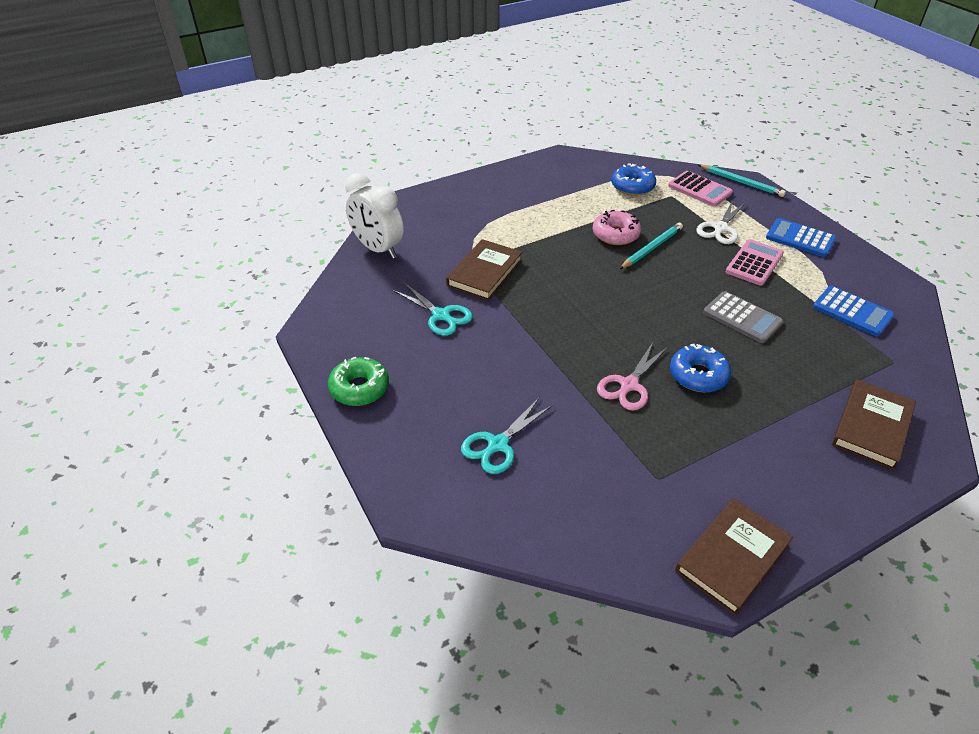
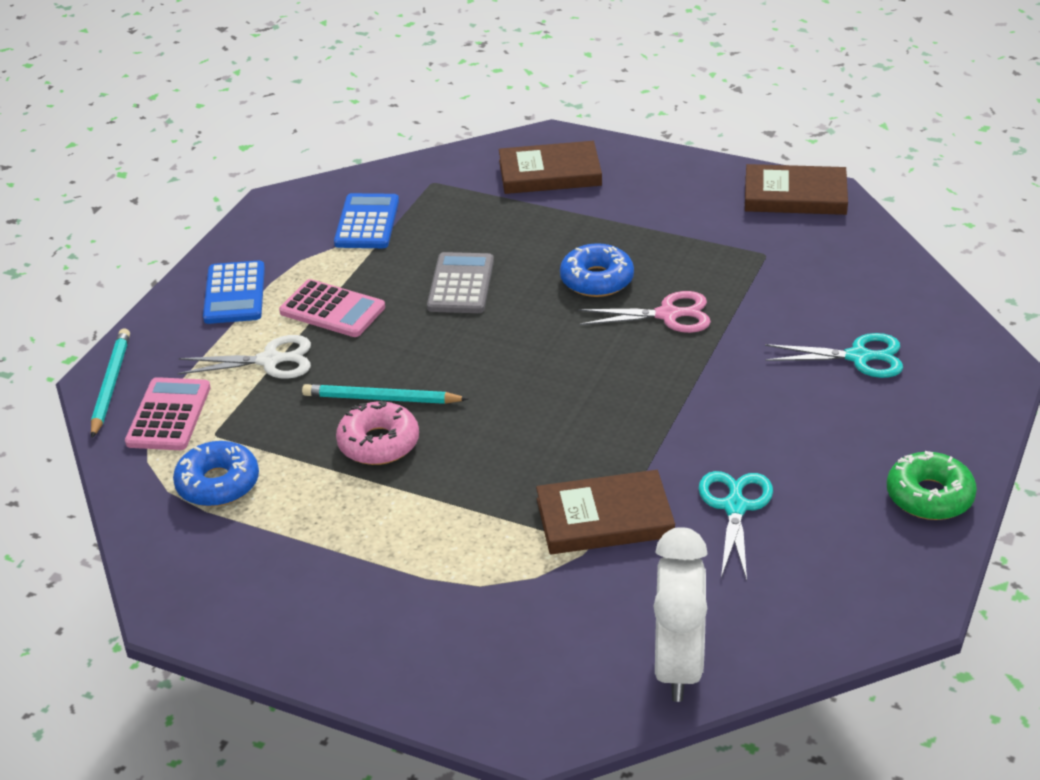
camera: 125 degrees left, 5 degrees down
pink calculator [726,239,784,286] -> pink calculator turned 150 degrees counterclockwise [279,279,385,337]

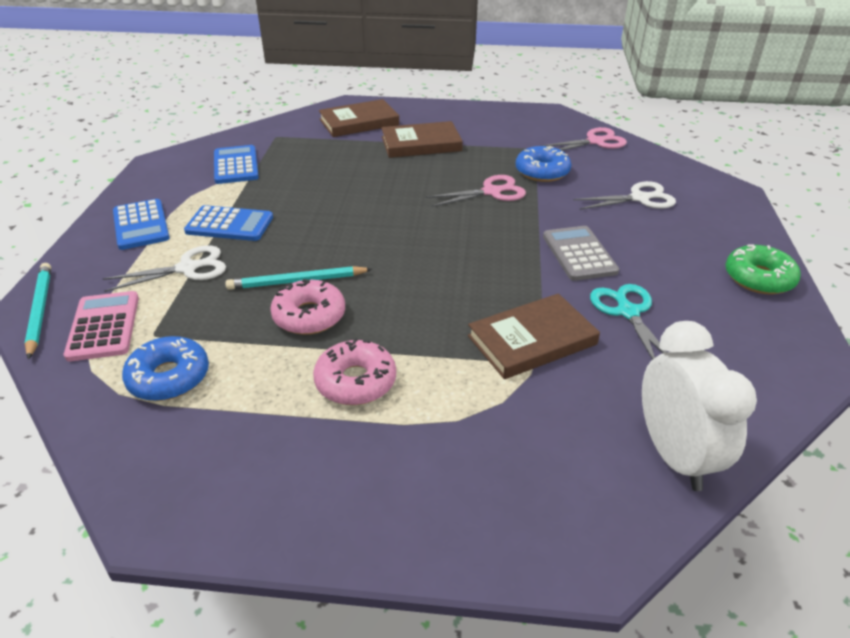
camera: 20 degrees left, 0 degrees up
pink calculator [279,279,385,337] -> blue calculator [184,205,273,241]
grey calculator [427,252,494,313] -> grey calculator moved to [543,226,619,281]
blue donut [560,243,634,297] -> blue donut moved to [516,146,571,182]
brown book [745,164,848,215] -> brown book moved to [381,121,463,158]
turquoise scissors [765,333,903,378] -> white scissors [573,181,676,210]
none -> pink donut [313,338,396,405]
none -> pink scissors [541,127,627,151]

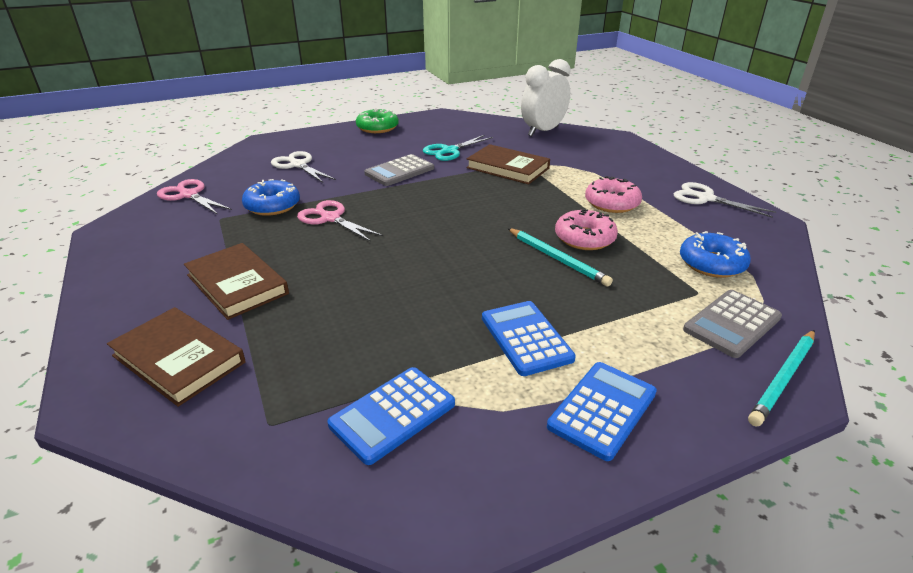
camera: 120 degrees left, 5 degrees down
pink calculator [64,291,139,361] -> grey calculator [683,290,782,358]
white scissors [103,245,226,292] -> white scissors moved to [674,182,776,218]

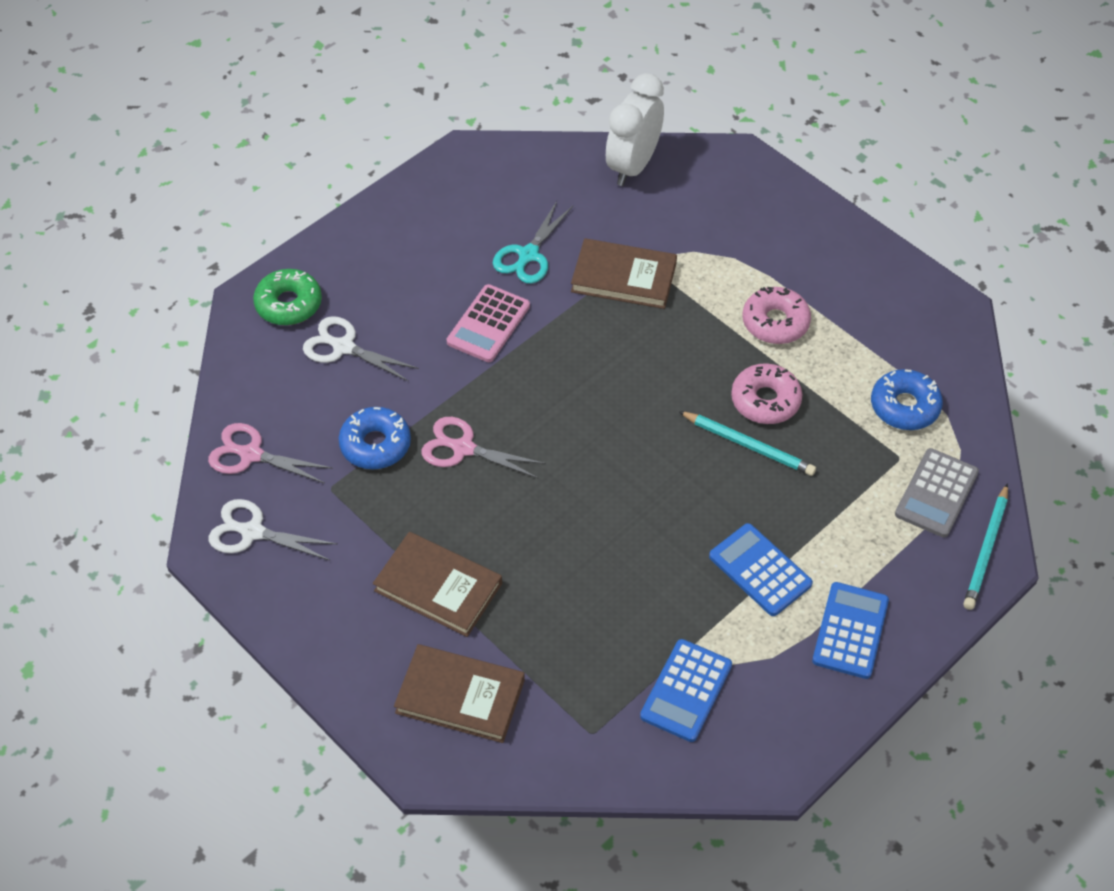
camera: 20 degrees left, 20 degrees up
green donut [356,108,399,133] -> green donut moved to [253,269,322,325]
grey calculator [364,154,434,186] -> pink calculator [447,284,530,362]
white scissors [674,182,776,218] -> white scissors moved to [209,499,337,561]

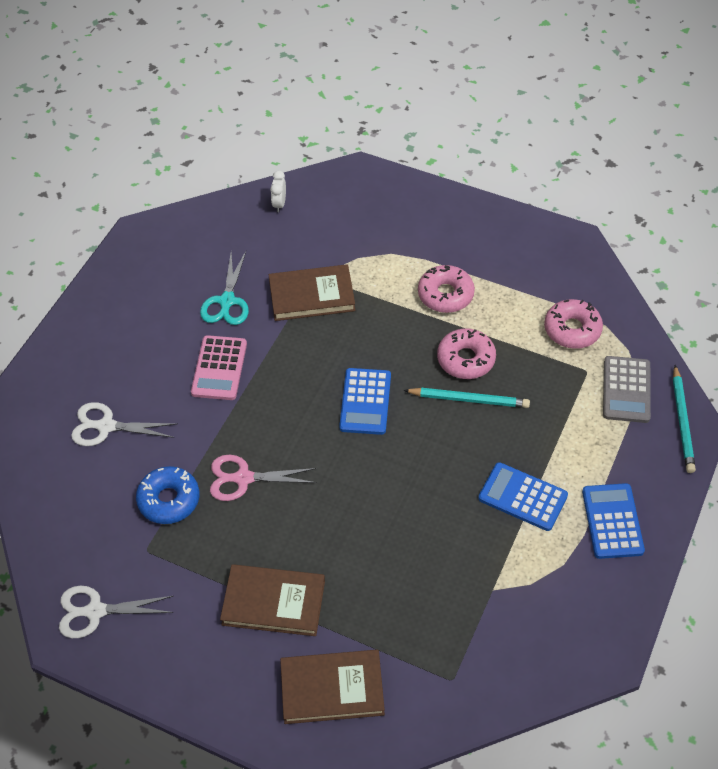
camera: 20 degrees left, 0 degrees up
pink scissors [208,423,333,484] -> none
green donut [253,269,322,325] -> none
white clock [606,73,664,186] -> white clock [270,171,286,212], size x0.44
blue calculator [640,639,732,742] -> blue calculator moved to [339,368,391,435]
blue donut [871,369,943,430] -> pink donut [544,299,603,349]

